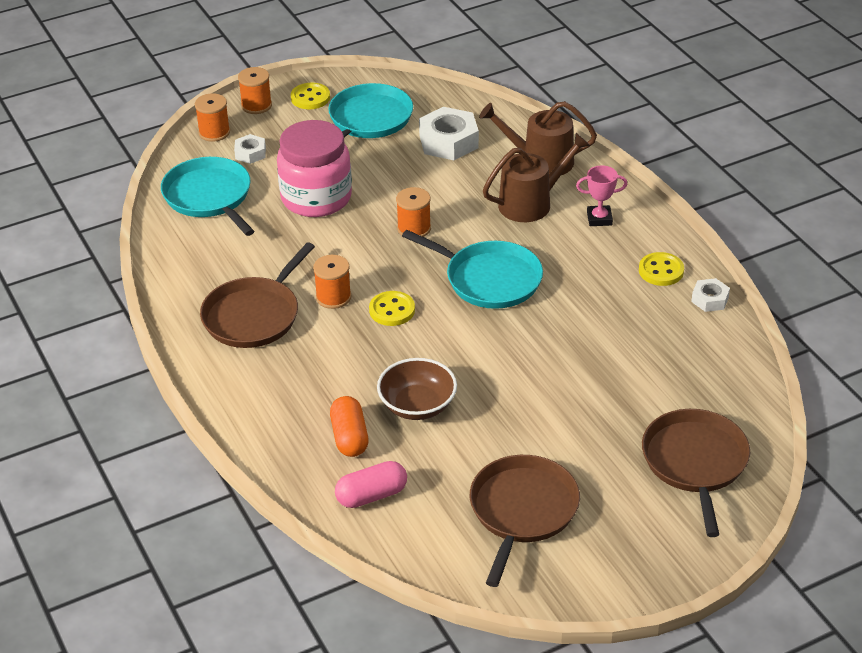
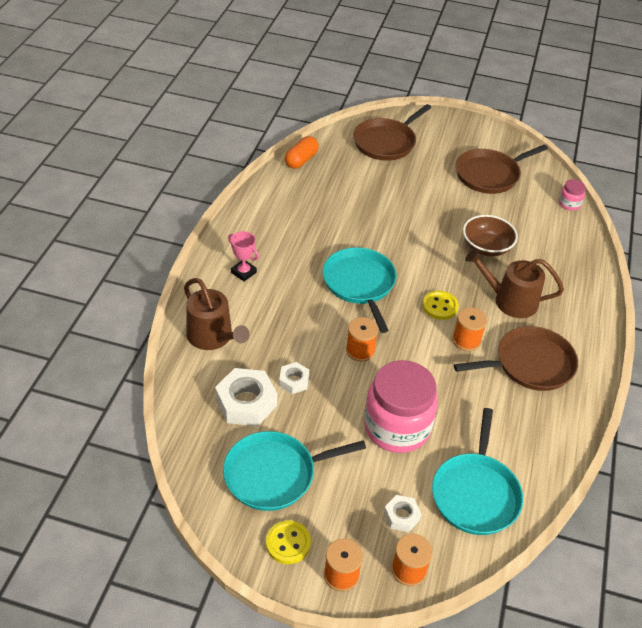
camera: 140 degrees left, 5 degrees up
orange capsule [330,396,368,457] -> orange capsule moved to [285,136,319,169]
pink capsule [335,461,407,508] -> none
brown watering can [483,133,590,222] -> brown watering can moved to [465,249,564,318]
yellow button [639,252,684,286] -> none
white nut [691,278,730,312] -> white nut moved to [279,362,309,394]
none -> pink jar [559,179,586,211]

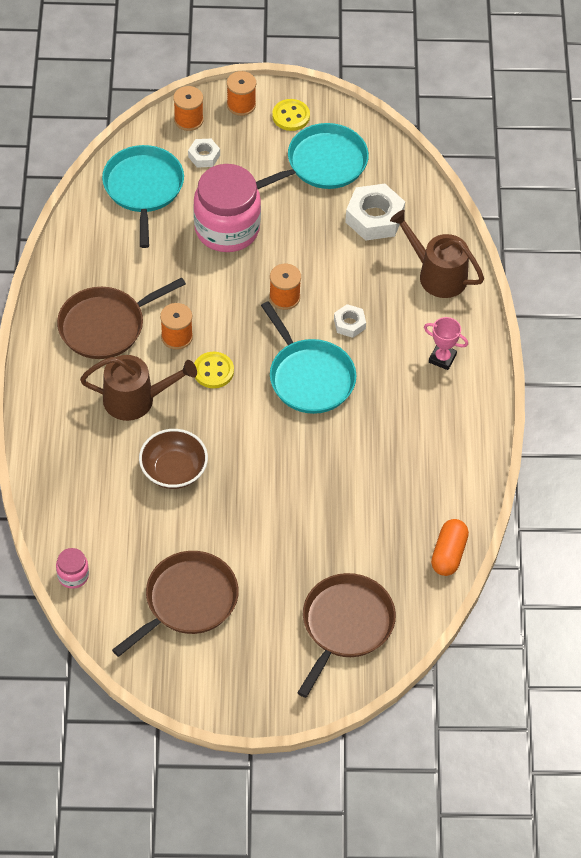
camera: 165 degrees right, 10 degrees up
white nut [279,362,309,394] -> white nut moved to [334,304,366,338]

